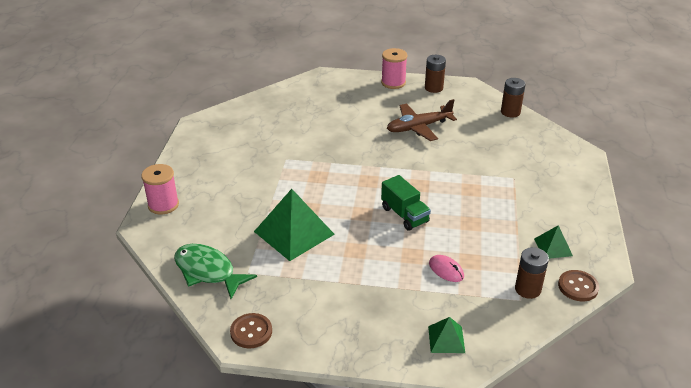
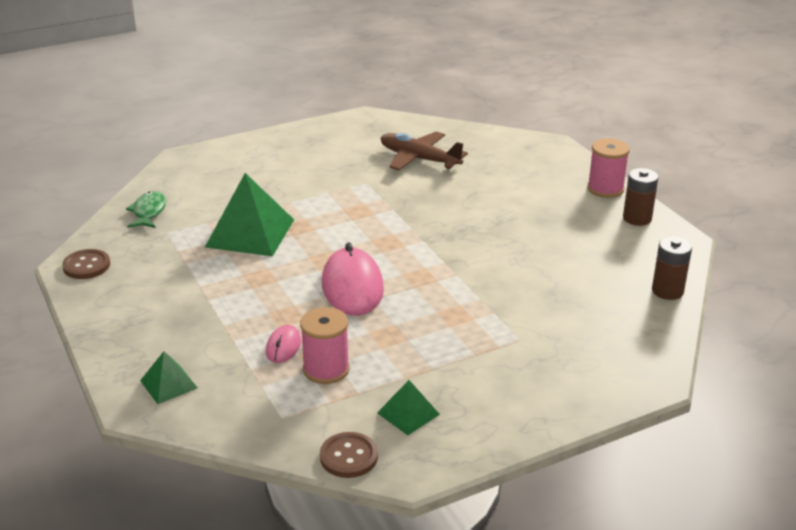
camera: 55 degrees right, 5 degrees down
pink spool [141,164,179,215] -> pink spool moved to [300,307,349,384]
green fish [174,244,257,299] -> green fish [126,191,166,228], size x0.66
green truck [381,175,431,231] -> pink mouse [322,242,384,316]
brown plane [387,99,457,141] -> brown plane moved to [381,131,468,170]
brown battery [515,247,549,299] -> none

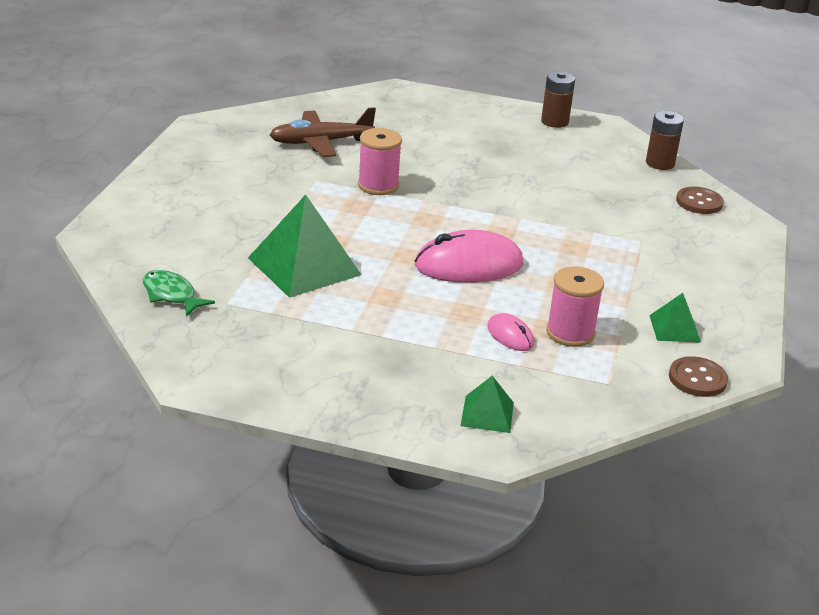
camera: 50 degrees left, 0 degrees up
brown button [62,249,110,279] -> brown button moved to [676,187,724,214]
pink mouse [322,242,384,316] -> pink mouse turned 45 degrees counterclockwise [415,230,524,283]
pink spool [587,138,630,198] -> pink spool moved to [358,128,402,195]

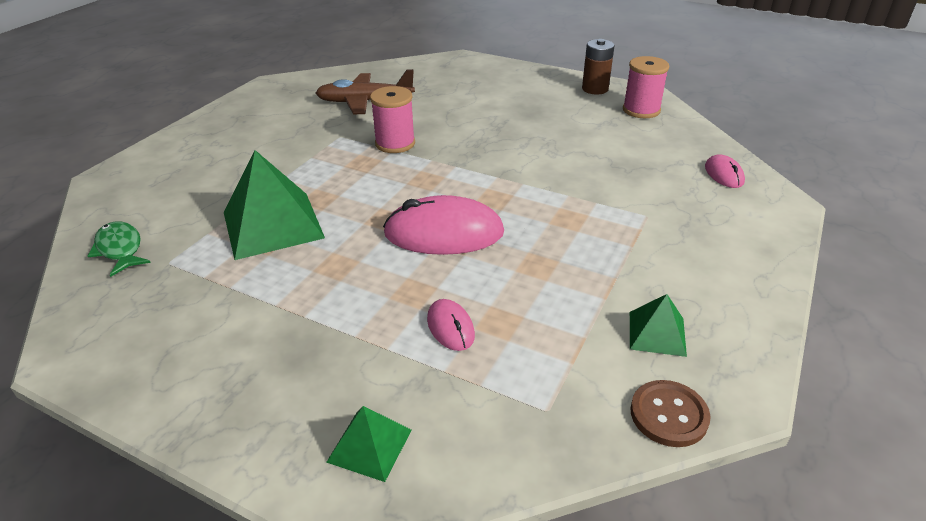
camera: 15 degrees right, 5 degrees up
pink spool [546,266,604,347] -> pink spool moved to [623,56,669,118]
brown battery [646,111,684,170] -> none
brown button [676,187,724,214] -> pink mouse [705,154,745,188]

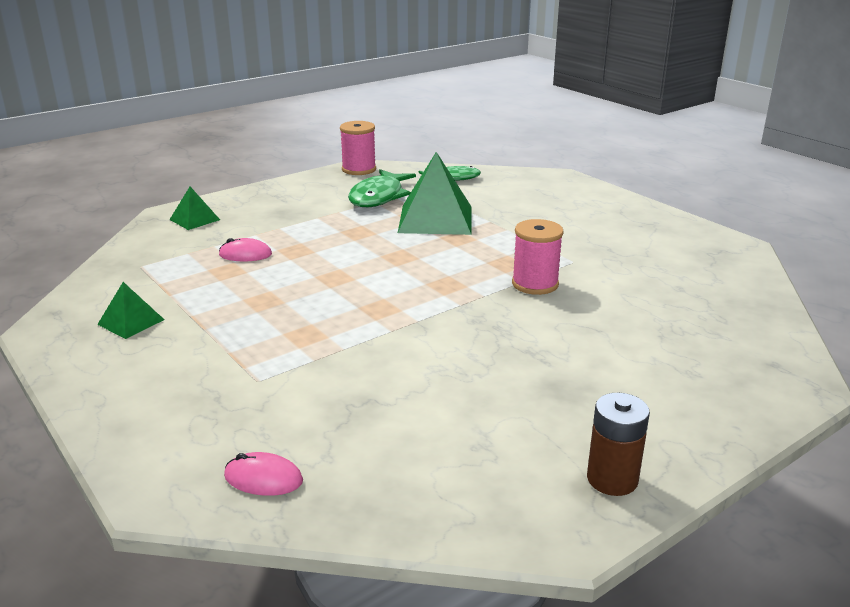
camera: 115 degrees right, 10 degrees down
brown plane [316,69,415,115] -> none
pink mouse [383,195,504,255] -> none
pink spool [623,56,669,118] -> pink spool moved to [340,121,376,175]
brown button [630,380,711,447] -> none
none -> green fish [348,169,416,207]

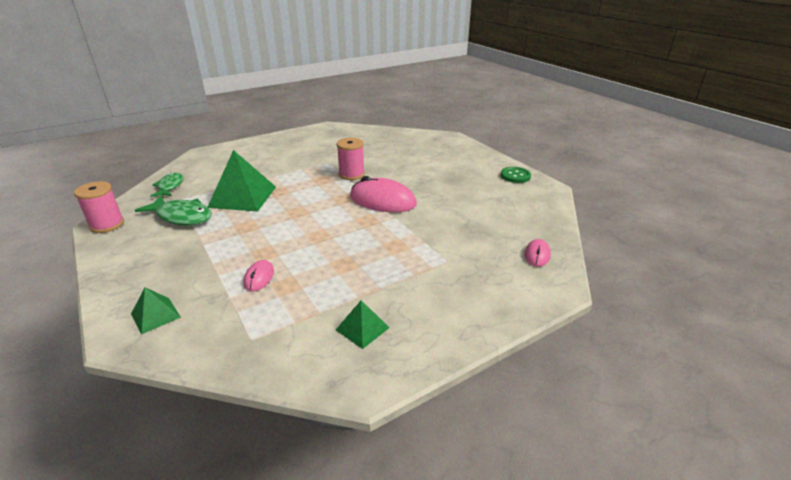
camera: 85 degrees left, 5 degrees up
brown battery [587,393,650,496] -> green button [501,167,531,183]
none -> pink mouse [350,176,417,212]

